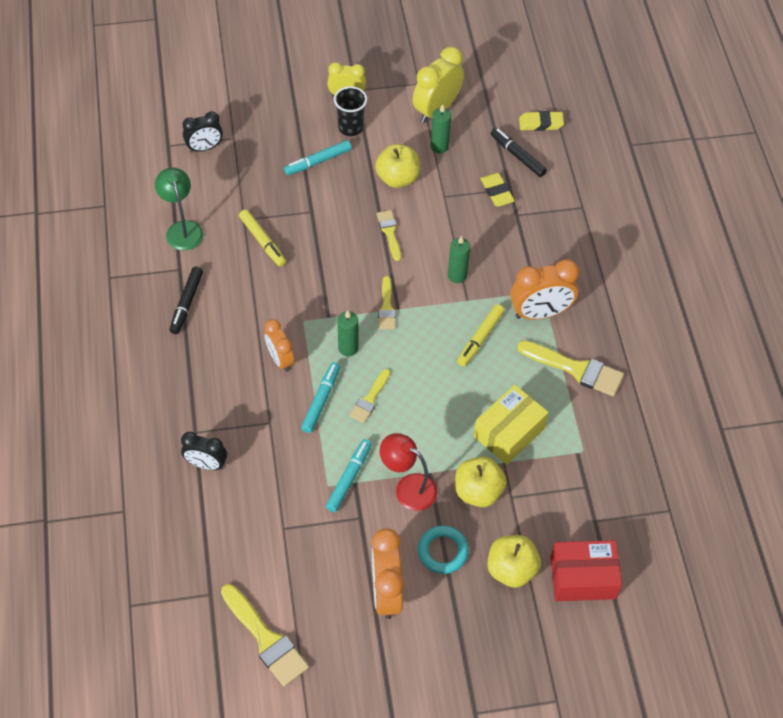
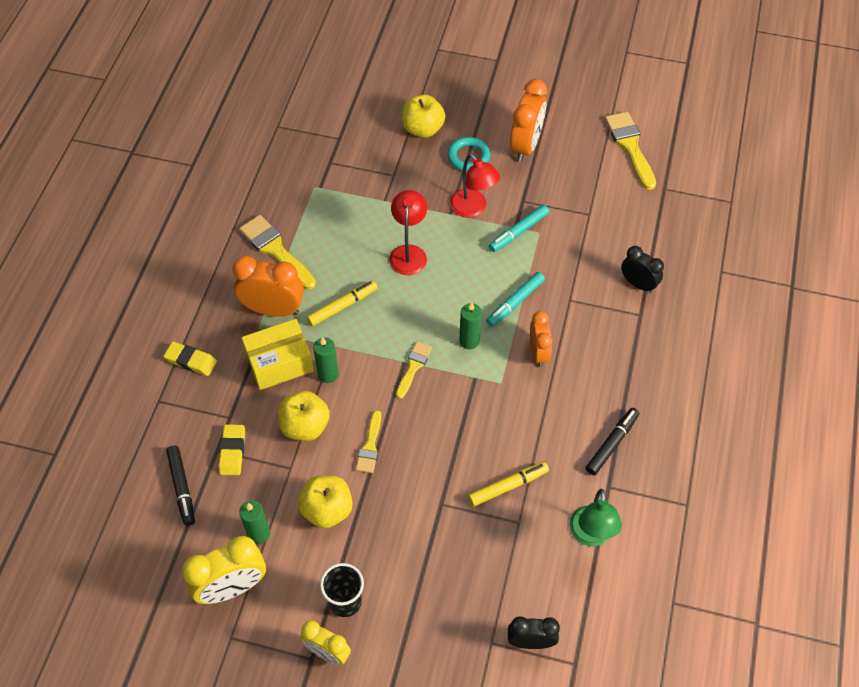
camera: 155 degrees left, 0 degrees up
yellow marker [239,209,286,267] -> yellow marker turned 75 degrees clockwise [468,462,549,507]
turquoise marker [284,140,352,175] -> none
yellow brush [350,369,390,423] -> none
yellow apple [455,457,507,507] -> yellow apple moved to [278,391,330,441]
yellow box [474,385,549,465] -> yellow box moved to [241,319,314,390]
yellow eraser [519,111,564,131] -> yellow eraser moved to [164,342,217,376]
red box [550,540,622,601] -> none
none -> red lamp [389,190,427,275]

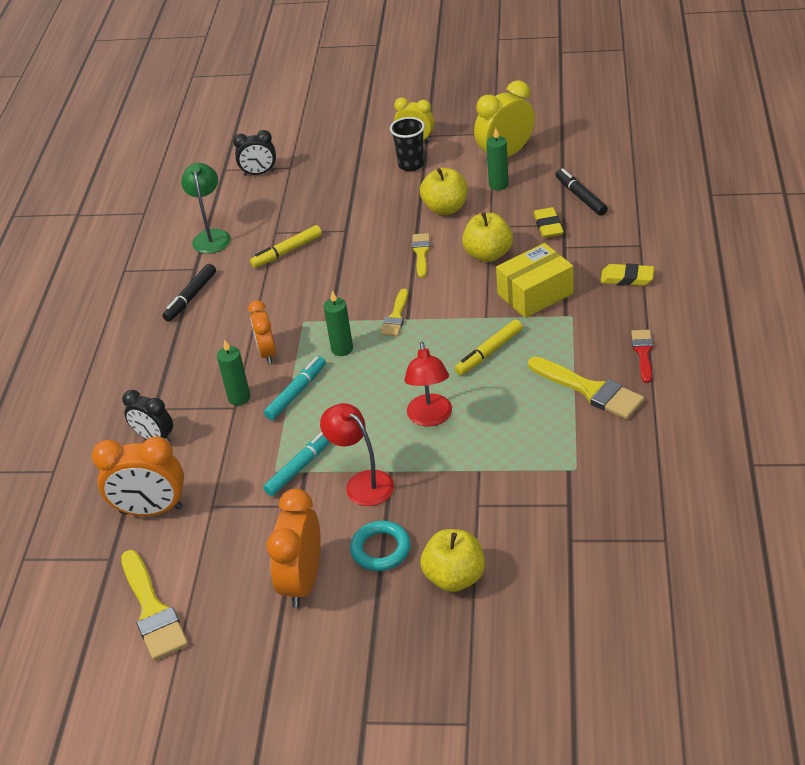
camera: 175 degrees right, 15 degrees down
orange clock [232,256,304,317] -> orange clock moved to [92,436,184,516]
green candle [313,337,339,383] -> green candle moved to [217,340,250,405]
none -> red brush [631,330,653,383]

